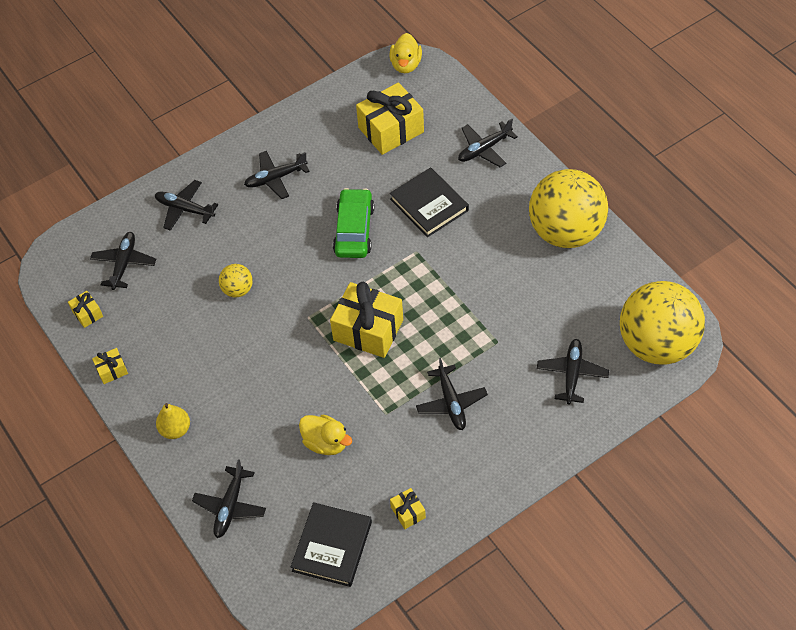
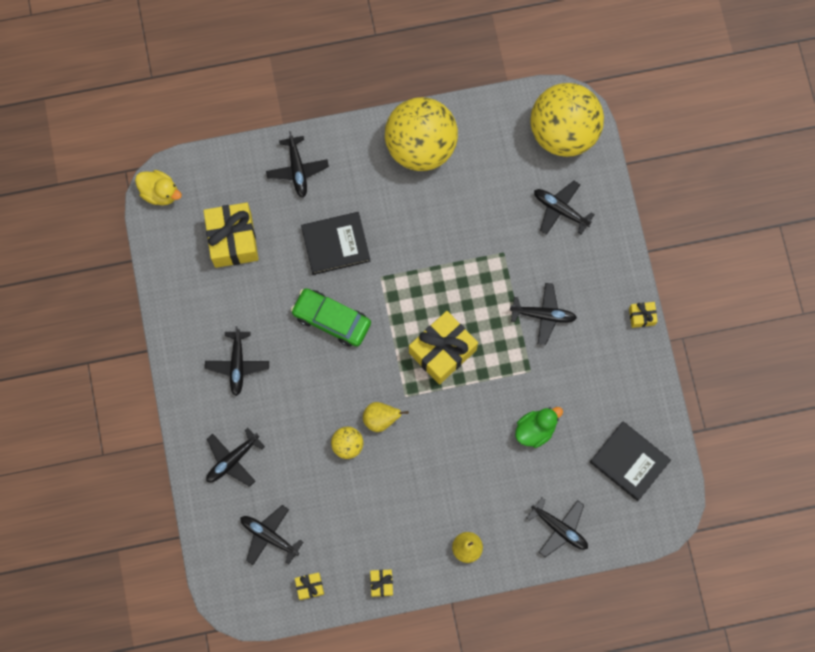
camera: 70 degrees left, 20 degrees up
yellow duck [299,414,352,455] -> green duck [515,407,563,448]
yellow gift [390,488,426,529] -> yellow gift moved to [629,302,658,328]
none -> yellow pear [363,402,409,432]

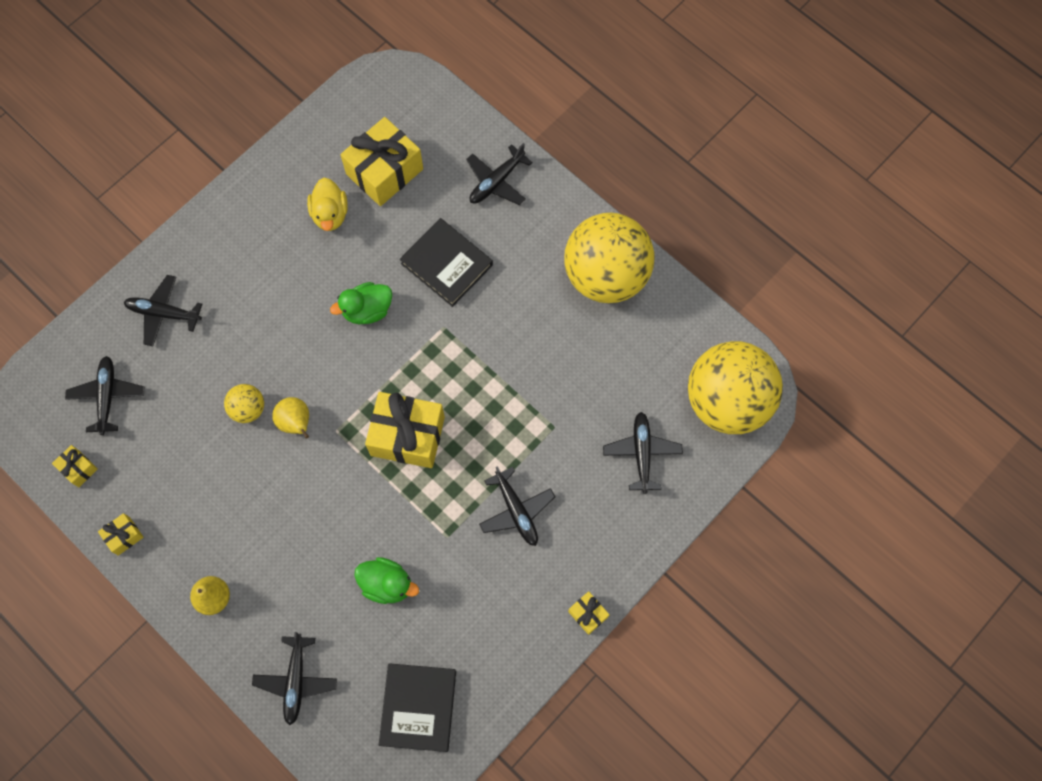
camera: 55 degrees right, 5 degrees down
yellow duck [135,170,182,205] -> yellow duck moved to [307,178,348,231]
black plane [205,326,269,396] -> none
green car [291,288,371,347] -> green duck [330,282,392,324]

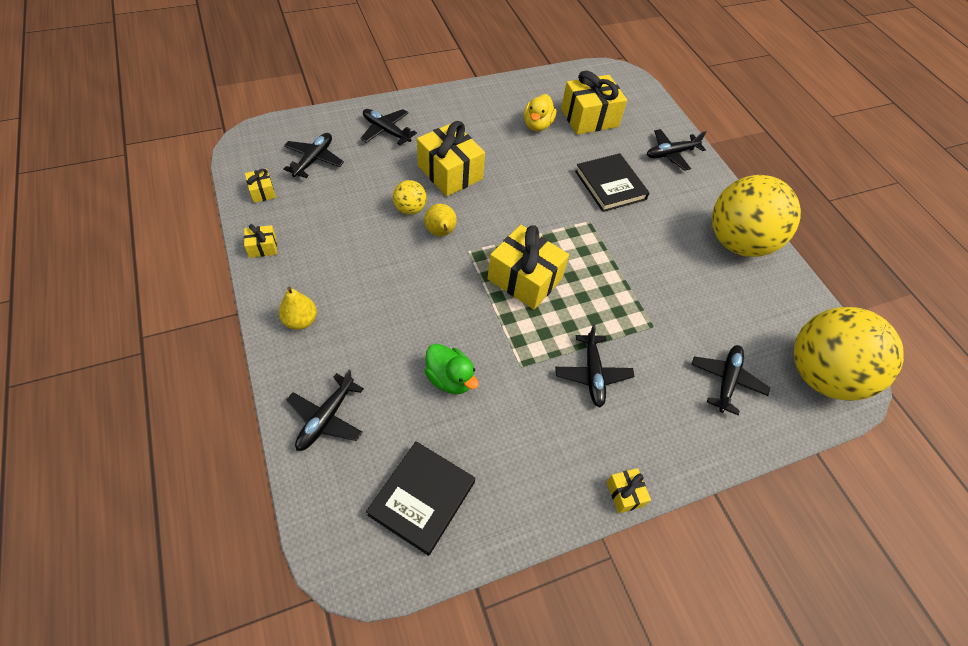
camera: 20 degrees right, 15 degrees down
green duck [330,282,392,324] -> none
none -> yellow gift [417,121,485,196]

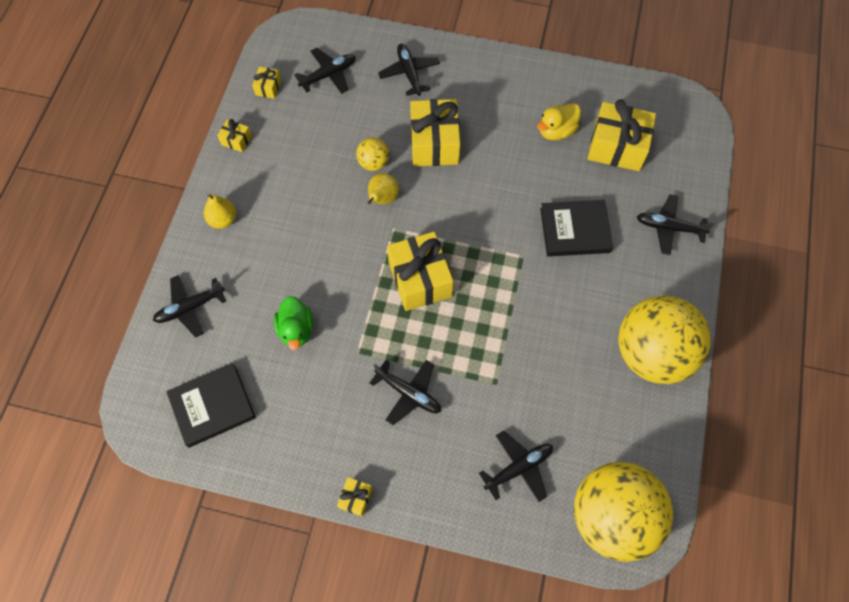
camera: 40 degrees right, 10 degrees up
black plane [555,324,635,407] -> black plane turned 90 degrees counterclockwise [370,360,441,425]
black book [575,153,650,212] -> black book turned 75 degrees clockwise [540,200,613,257]

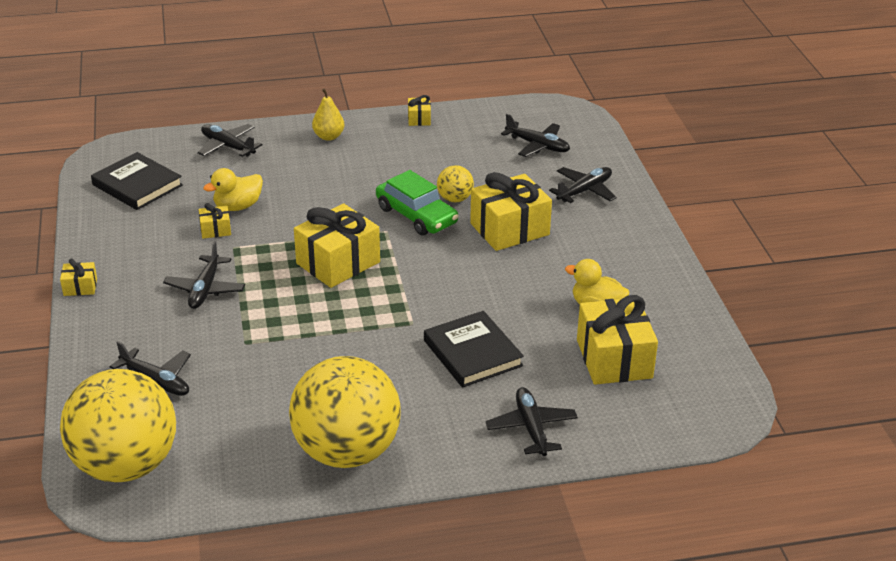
camera: 65 degrees right, 30 degrees down
yellow gift [252,67,281,99] -> yellow gift moved to [199,203,231,239]
green duck [274,296,313,350] -> yellow duck [203,168,263,211]
yellow pear [367,173,399,205] -> green car [376,170,458,235]

